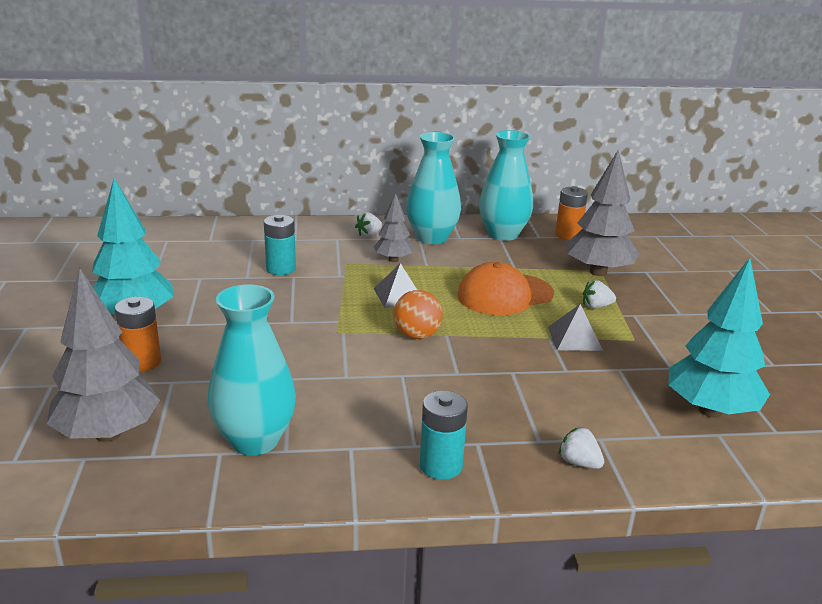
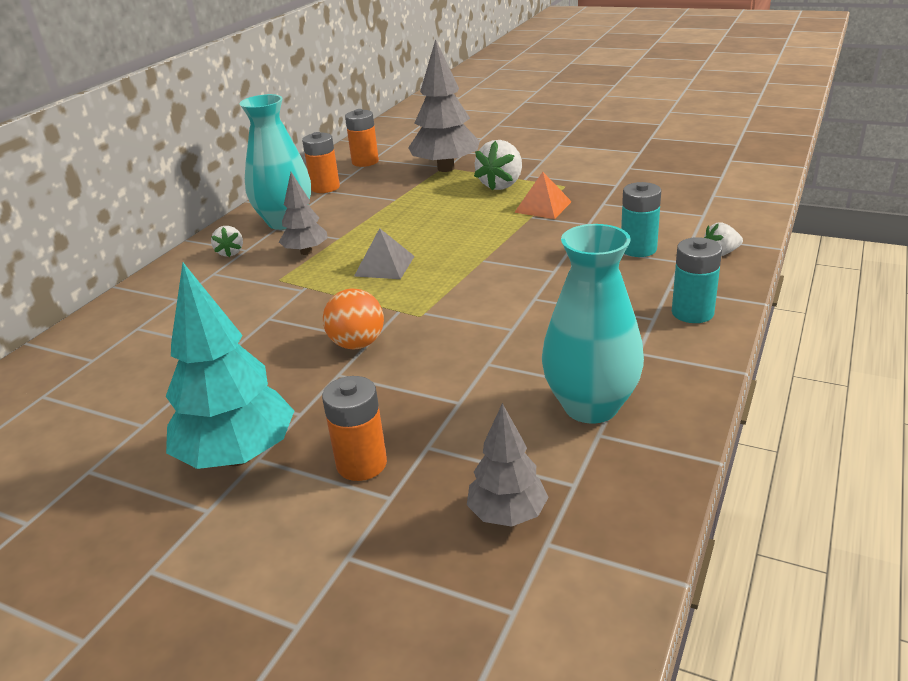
camera: 55 degrees left, 5 degrees up
grey tree [46,268,160,442] -> grey tree [467,403,548,527], size x0.57
turquoise battery [264,215,296,275] -> turquoise battery moved to [621,182,661,257]
orange ball [394,290,443,339] -> orange ball moved to [323,289,384,349]
orange cap [457,262,554,315] -> none
turquoise vase [479,130,533,241] -> orange battery [302,132,340,193]
grey pyramid [548,304,603,351] -> orange pyramid [514,172,572,219]
white strawberry [583,280,616,309] -> white strawberry [474,140,522,191], size x1.76
turquoise tree [669,258,770,418] -> none

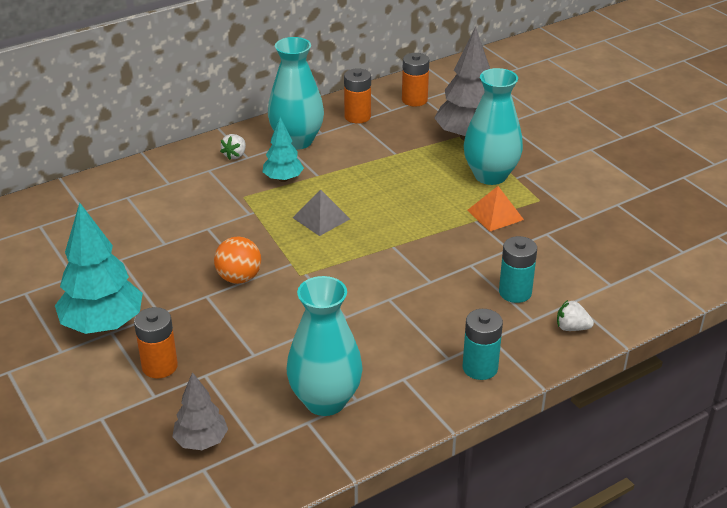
camera: 30 degrees right, 5 degrees up
grey tree [279,172,328,255] -> turquoise tree [262,117,304,182]
white strawberry [474,140,522,191] -> turquoise vase [464,68,523,185]

